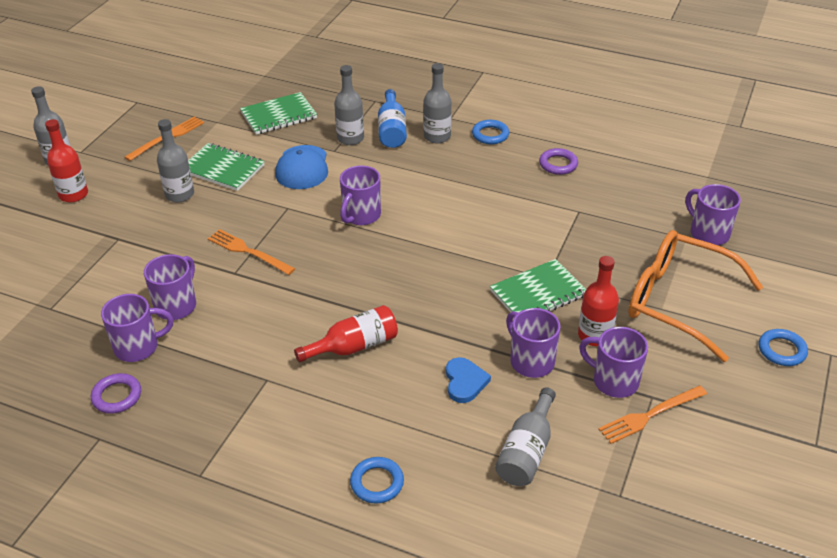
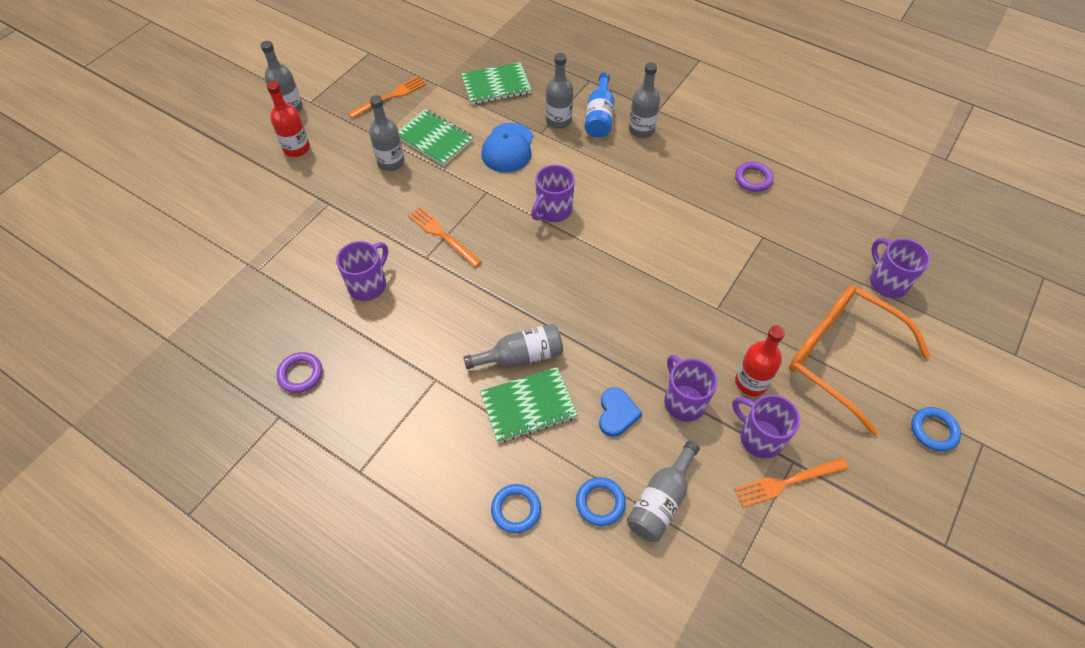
camera: 10 degrees right, 15 degrees up
purple mug [101,294,173,362] -> none
red bottle [294,305,398,362] -> grey bottle [463,323,563,369]
blue ring [472,120,509,144] -> blue ring moved to [576,477,626,526]
green notebook [490,259,586,313] -> green notebook moved to [480,367,577,443]

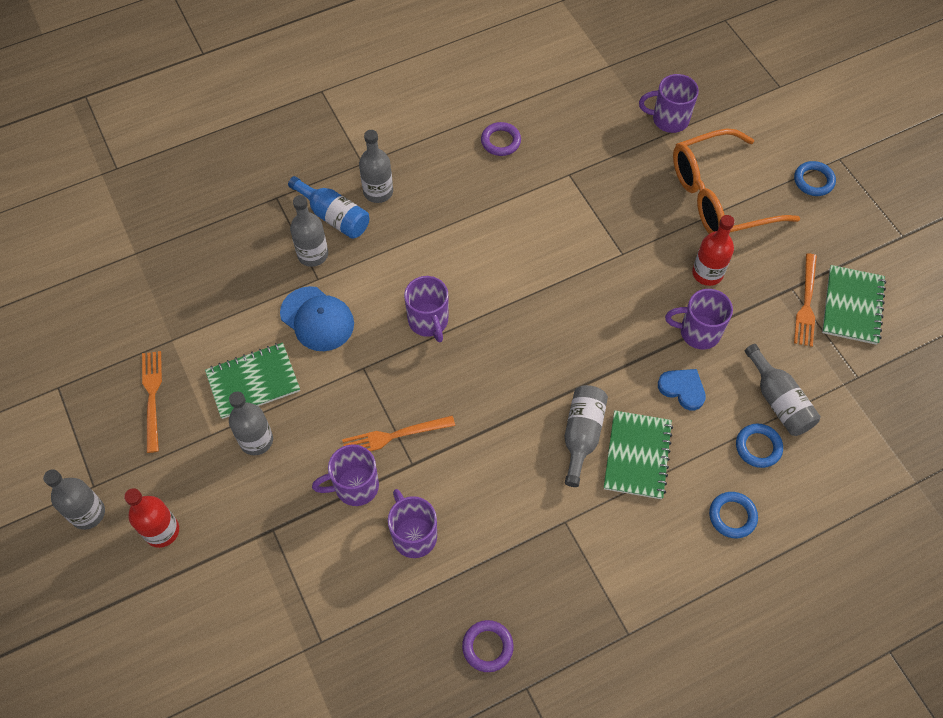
camera: 60 degrees left, 5 degrees up
green notebook [461,62,532,105] -> green notebook moved to [822,265,886,345]
purple mug [732,395,800,458] -> purple mug moved to [312,444,379,506]

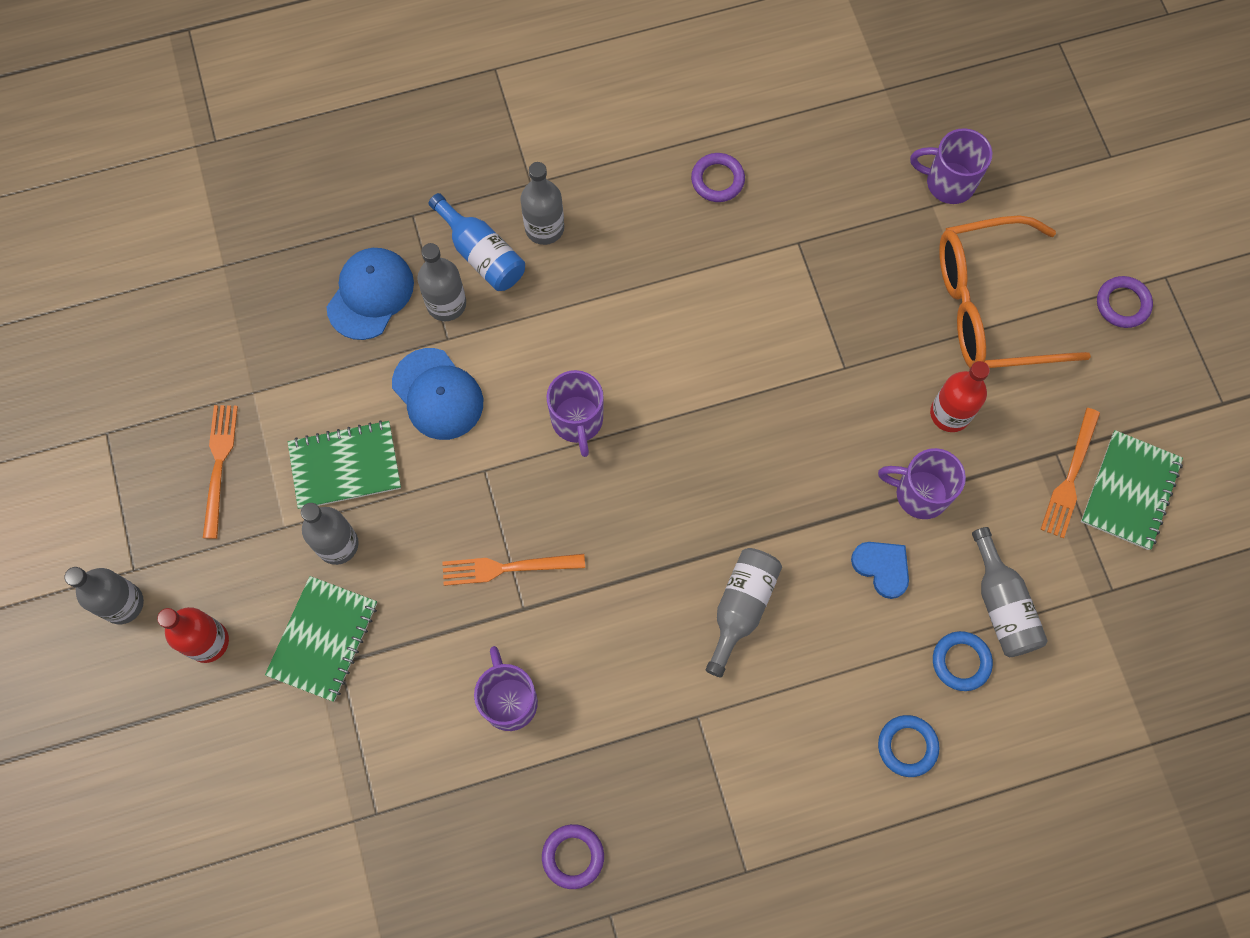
camera: 10 degrees right, 10 degrees up
purple mug [312,444,379,506] -> none
green notebook [604,410,673,499] -> green notebook moved to [265,576,377,702]
blue ring [794,161,836,196] -> purple ring [1097,276,1153,328]
none -> blue cap [327,248,414,340]

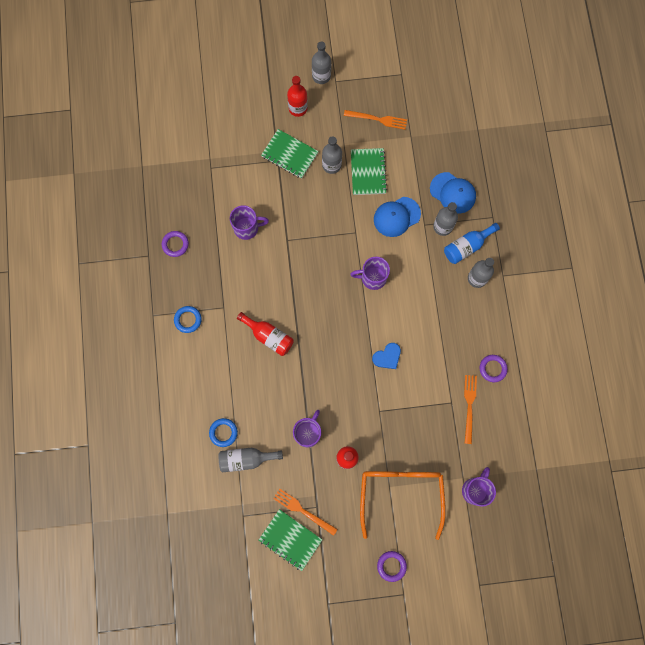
camera: 100 degrees right, 5 degrees up
orange fork [442,554,585,586] -> orange fork moved to [464,375,477,444]
grey bottle [706,548,782,677] -> red bottle [237,312,294,356]
blue heart [851,542,909,599] -> blue heart moved to [372,343,401,369]
blue ring [878,715,939,777] -> blue ring moved to [174,306,202,333]

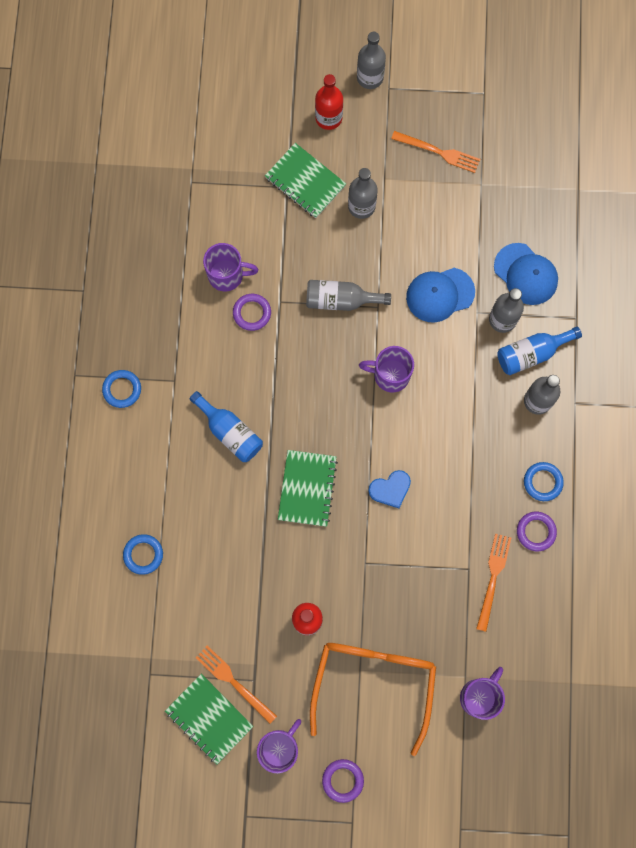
camera: 10 degrees right, 0 degrees up
purple ring [162,231,189,257] -> purple ring moved to [233,294,271,331]
grey bottle [219,448,283,472] -> grey bottle moved to [306,280,391,311]
red bottle [237,312,294,356] -> blue bottle [189,391,263,462]
purple mug [293,410,321,448] -> purple mug moved to [257,719,301,773]
green notebook [351,148,387,195] -> green notebook moved to [278,450,338,527]
none -> blue ring [524,462,564,501]

